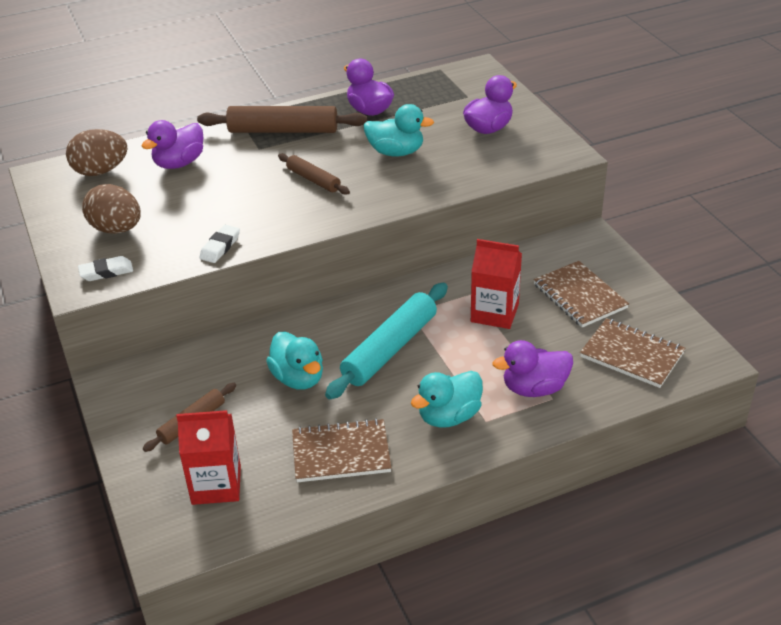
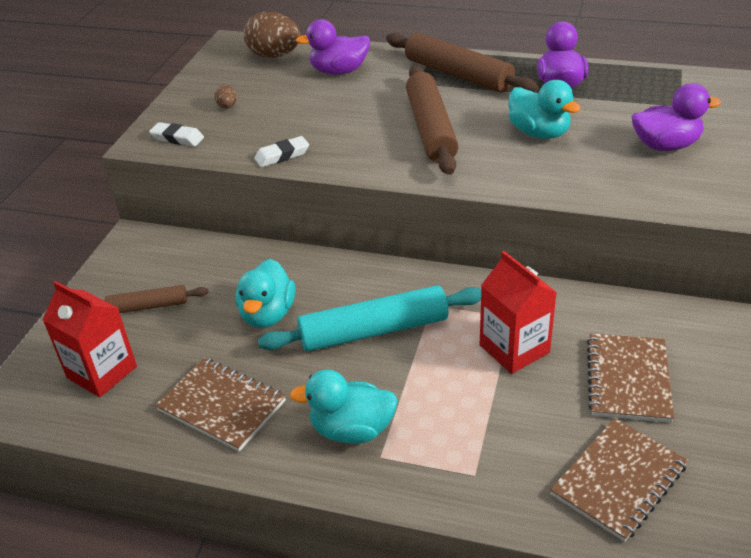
camera: 40 degrees right, 0 degrees up
brown egg [82,184,141,234] -> brown egg [214,85,237,108], size x0.46
brown rolling pin [278,153,350,195] -> brown rolling pin [406,65,458,175], size x1.79
purple duck [493,340,573,397] -> none
brown notebook [580,318,685,388] -> brown notebook turned 60 degrees clockwise [550,418,688,542]

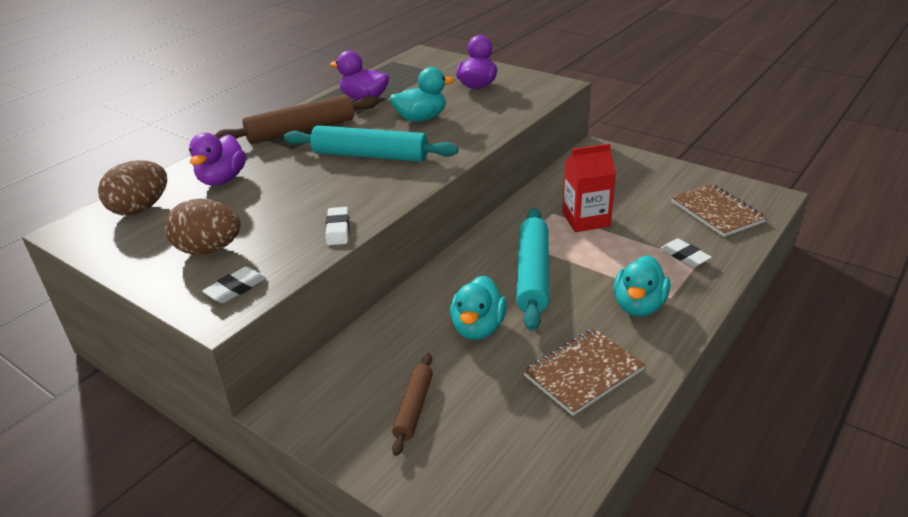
camera: 70 degrees left, 5 degrees down
red carton [43,281,137,397] -> none
brown egg [214,85,237,108] -> brown egg [165,199,241,255], size x2.19
turquoise duck [236,259,295,328] -> turquoise duck turned 75 degrees clockwise [450,275,507,340]
brown rolling pin [406,65,458,175] -> turquoise rolling pin [284,125,458,162]
brown notebook [587,333,674,423] -> none
none -> white eraser [660,239,712,267]

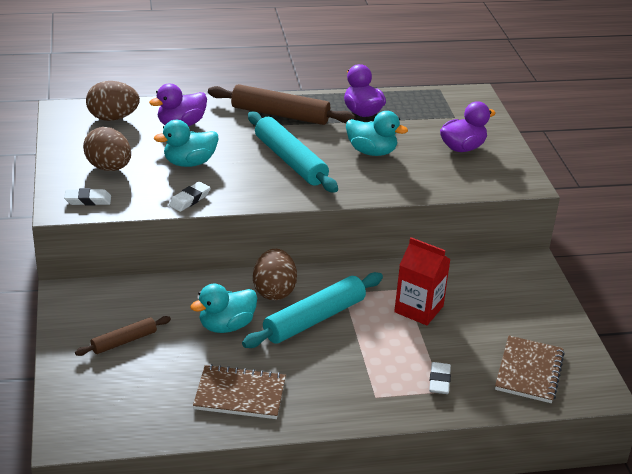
camera: 40 degrees right, 0 degrees up
turquoise duck [614,255,670,317] -> turquoise duck moved to [154,120,219,167]
none -> brown egg [253,249,297,300]

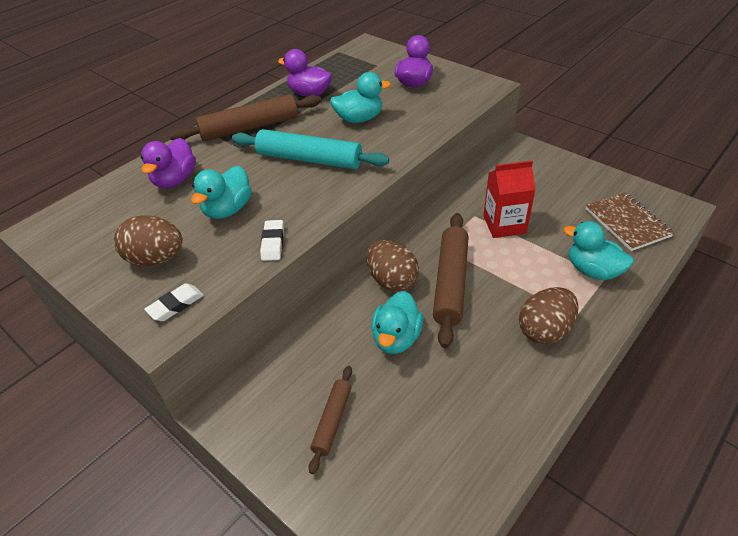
camera: 35 degrees left, 10 degrees up
brown egg [86,81,140,121] -> brown egg moved to [519,287,579,344]
brown notebook [193,364,286,419] -> none
turquoise rolling pin [242,272,383,348] -> brown rolling pin [433,213,469,348]
white eraser [429,362,451,394] -> turquoise duck [563,221,634,280]

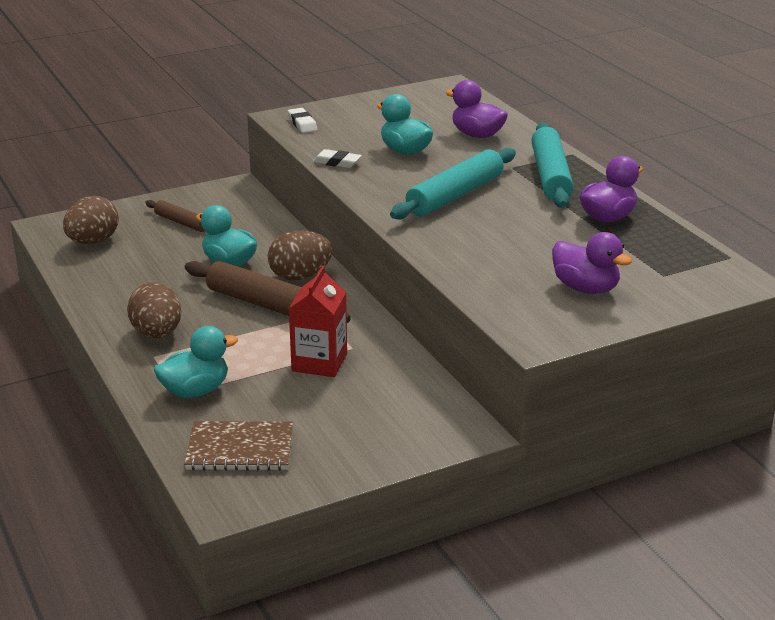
camera: 110 degrees right, 15 degrees down
brown egg [114,215,183,266] -> brown egg moved to [63,196,119,244]
brown rolling pin [169,94,321,141] -> turquoise rolling pin [532,123,574,208]
turquoise duck [330,72,391,123] -> none

